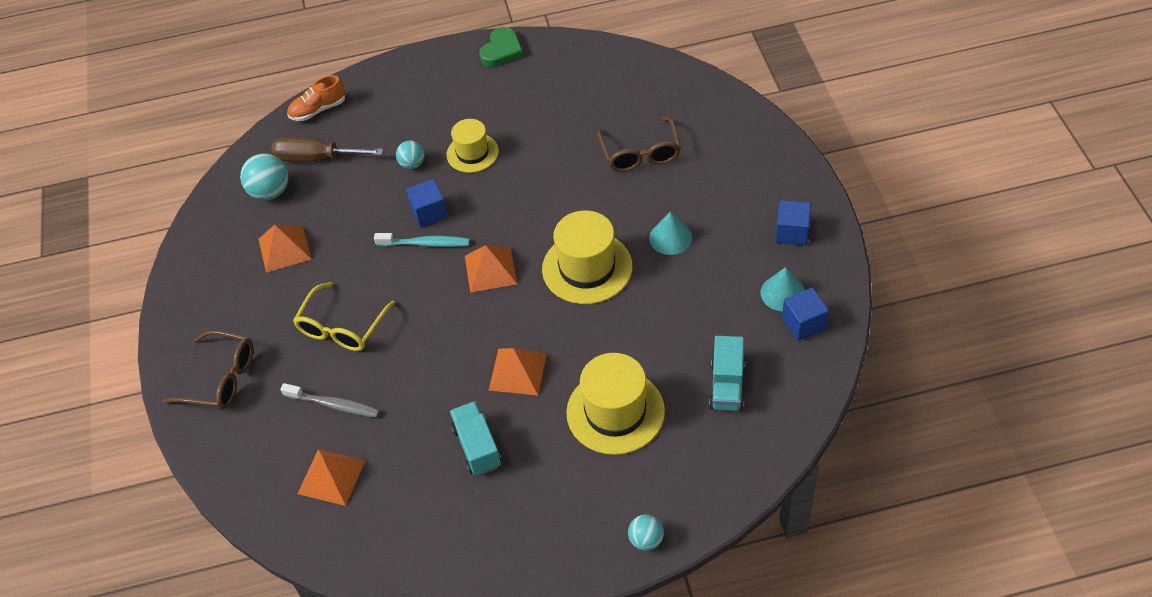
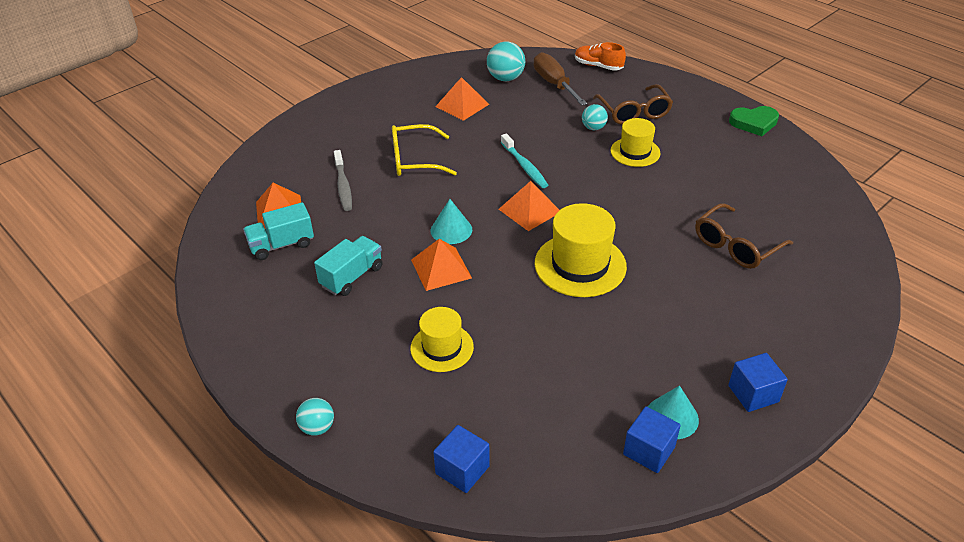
camera: 55 degrees right, 10 degrees down
brown glasses [163,330,253,410] -> brown glasses moved to [593,84,673,125]
blue cube [406,179,448,228] -> blue cube moved to [433,425,490,493]
yellow hat [566,353,665,455] -> yellow hat [410,307,474,372], size x0.63
turquoise cone [649,211,692,255] -> turquoise cone moved to [431,199,472,244]
turquoise truck [709,336,745,411] -> turquoise truck moved to [243,202,314,260]

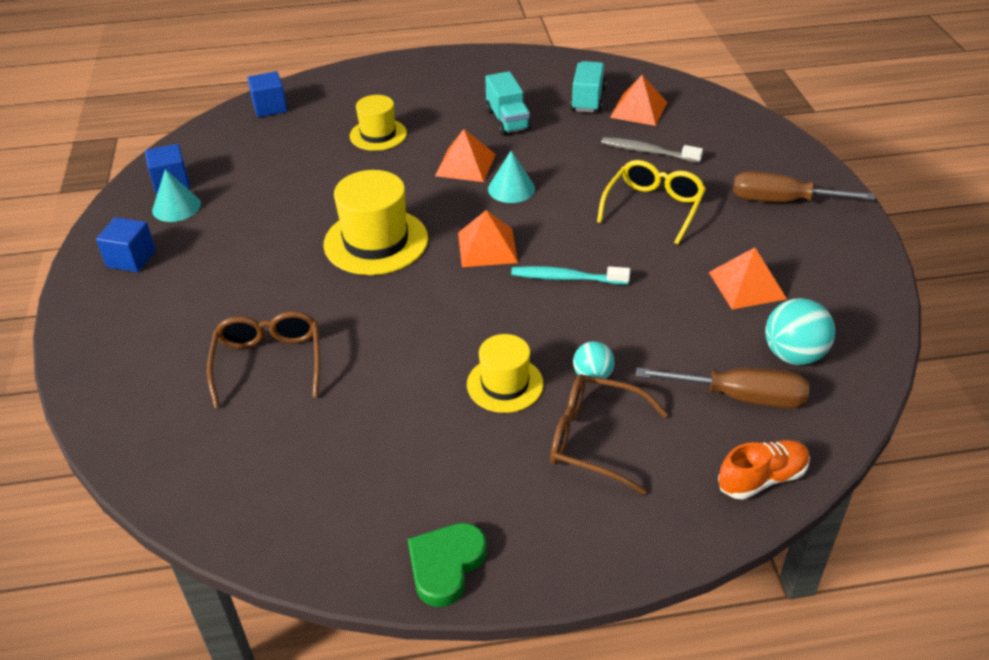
camera: 125 degrees right, 0 degrees up
turquoise ball [296,398,334,436] -> none
none -> brown screwdriver [733,171,875,202]

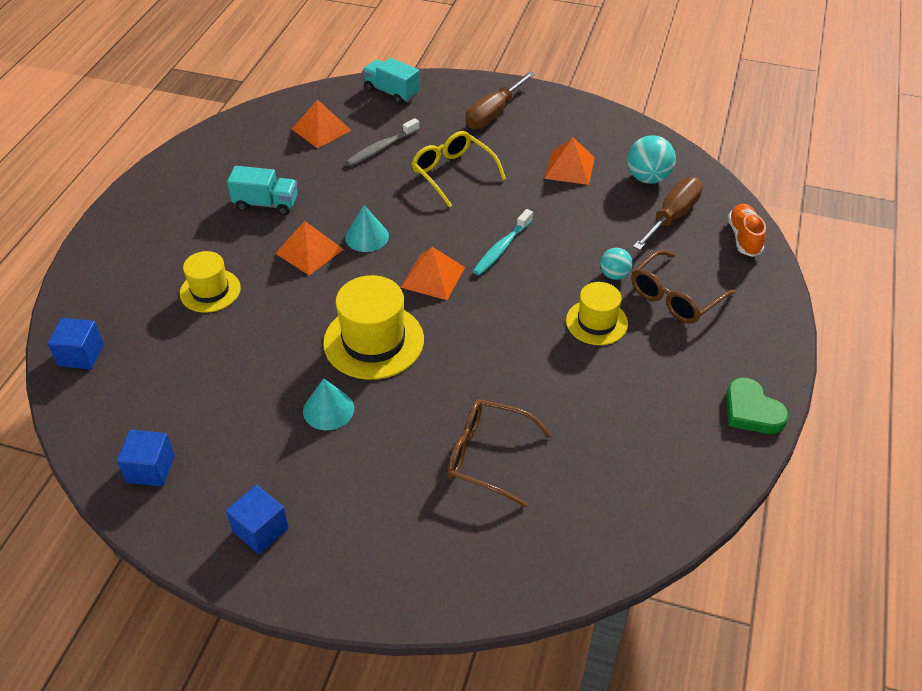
camera: 65 degrees left, 5 degrees up
turquoise cone [152,169,201,222] -> turquoise cone moved to [303,378,354,430]
turquoise truck [570,61,606,113] -> turquoise truck moved to [362,58,420,105]

